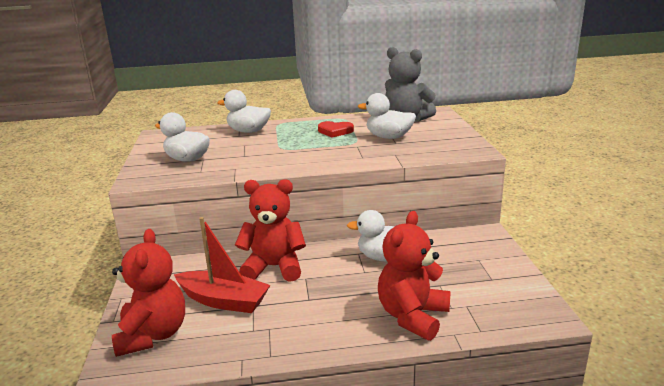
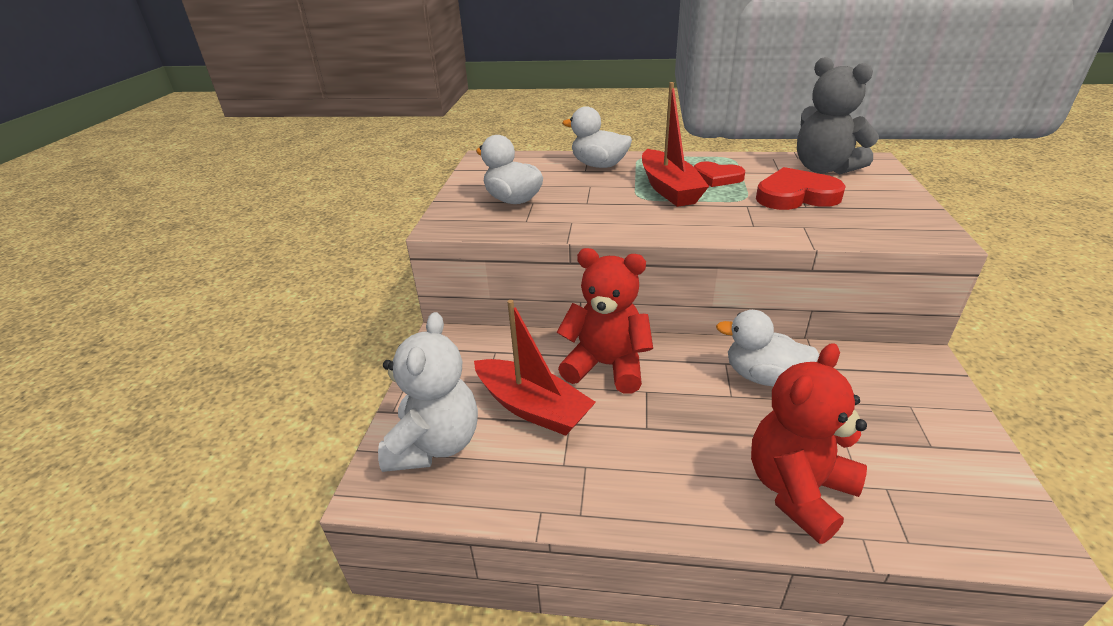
camera: 15 degrees right, 10 degrees up
red teddy bear [112,229,185,357] -> white teddy bear [378,312,478,472]
white duck [358,93,416,139] -> red heart [756,167,846,210]
none -> red boat [642,82,709,207]

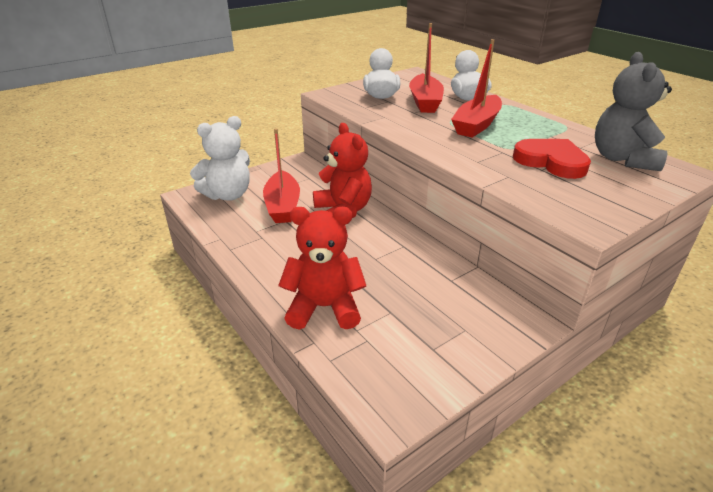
camera: 45 degrees right, 0 degrees up
red heart [694,161,745,187] -> none
white duck [716,310,819,387] -> none
none -> red boat [409,23,444,113]

